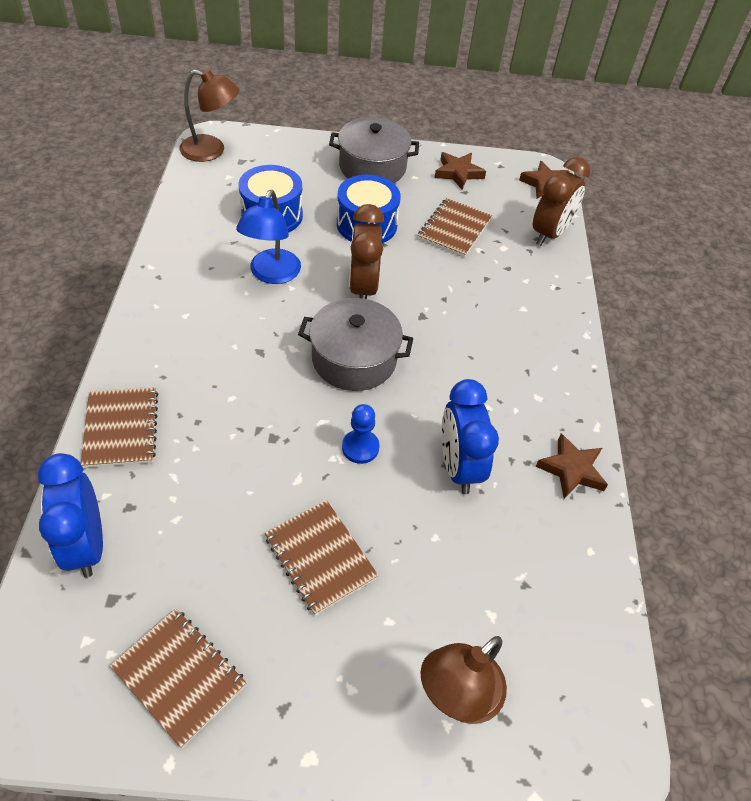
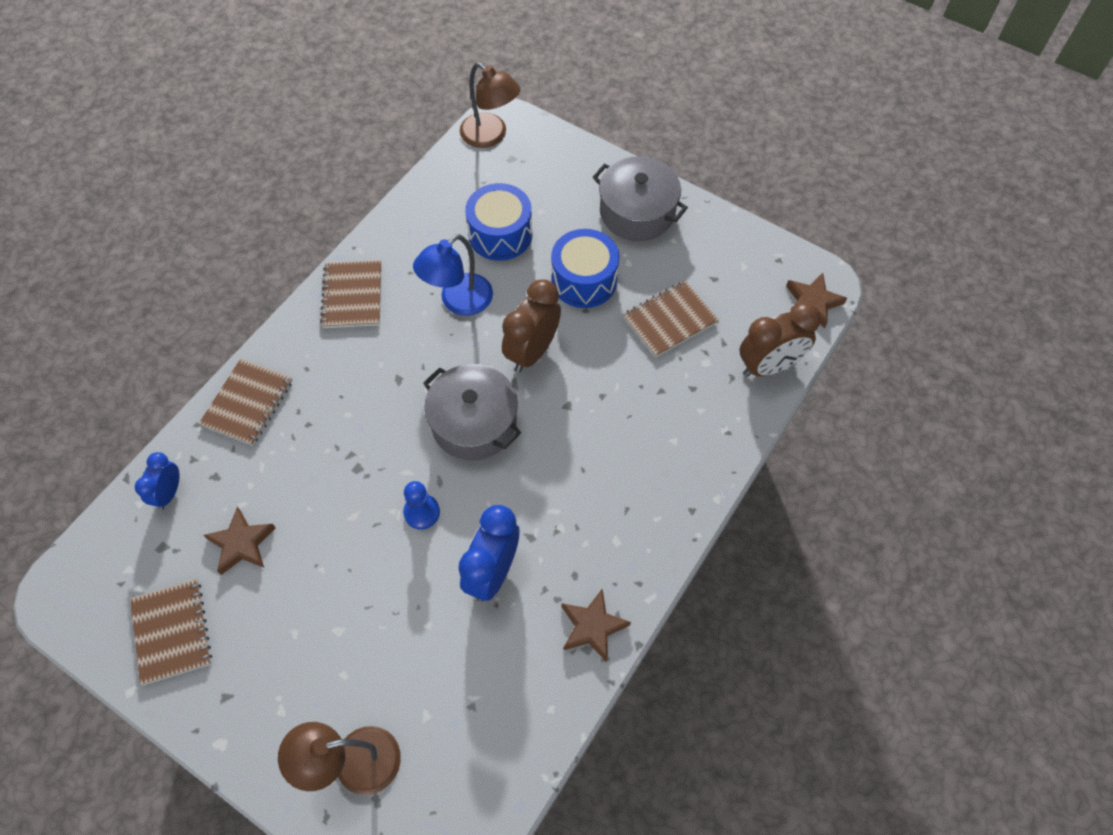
camera: 35 degrees right, 10 degrees up
blue clock [38,453,103,578] -> blue clock [135,452,180,510], size x0.60
brown notebook [264,500,379,615] -> brown notebook moved to [320,260,381,328]
brown star [435,152,486,189] -> brown star moved to [203,507,276,575]

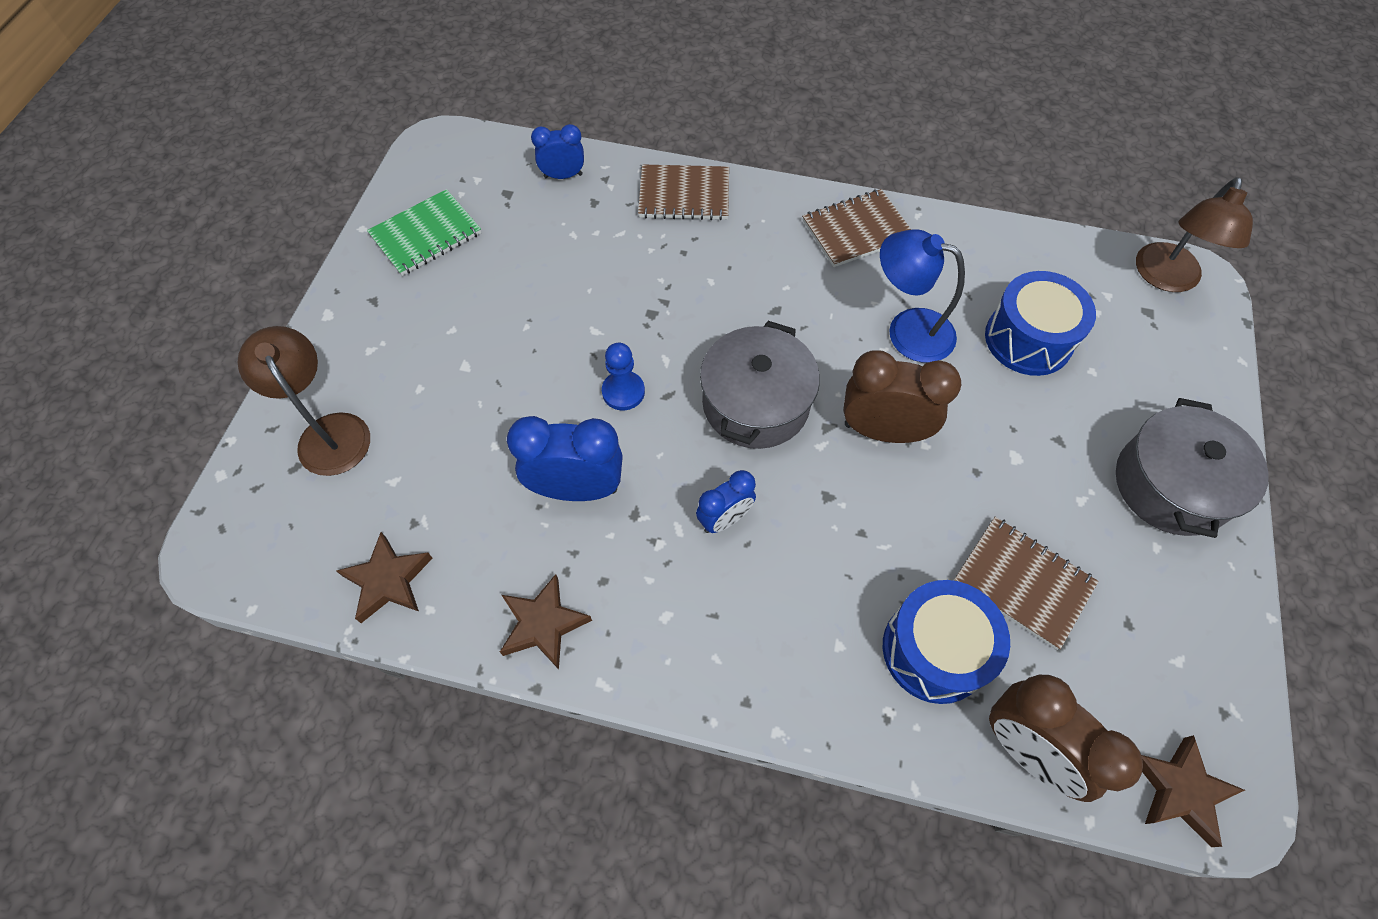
camera: 70 degrees right, 0 degrees up
brown notebook [130,579,212,685] -> green notebook [367,189,482,276]
brown star [203,507,276,575] -> brown star moved to [337,532,433,623]
blue drum [551,229,619,308] -> blue drum moved to [883,580,1010,704]
none -> blue clock [696,470,756,533]

